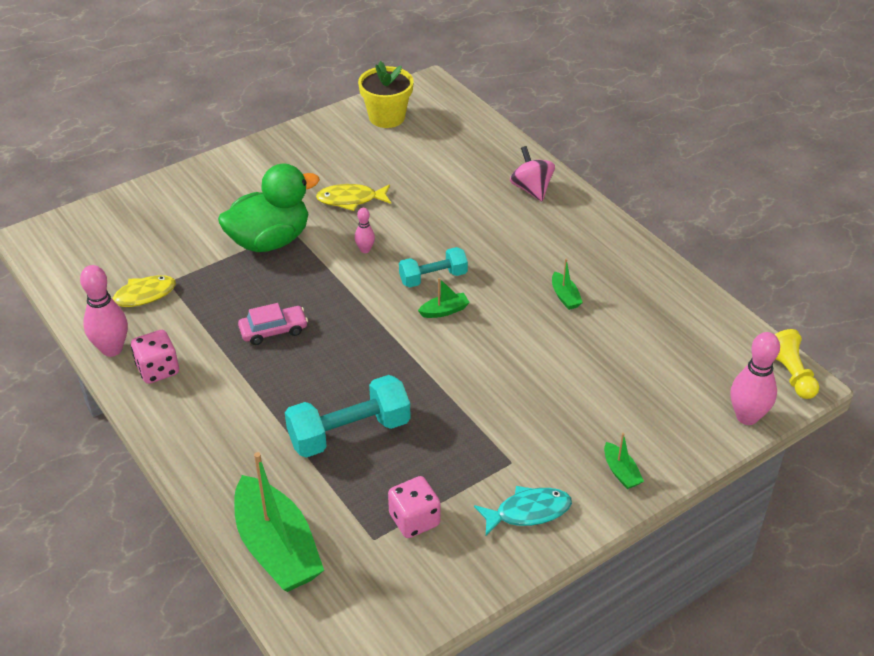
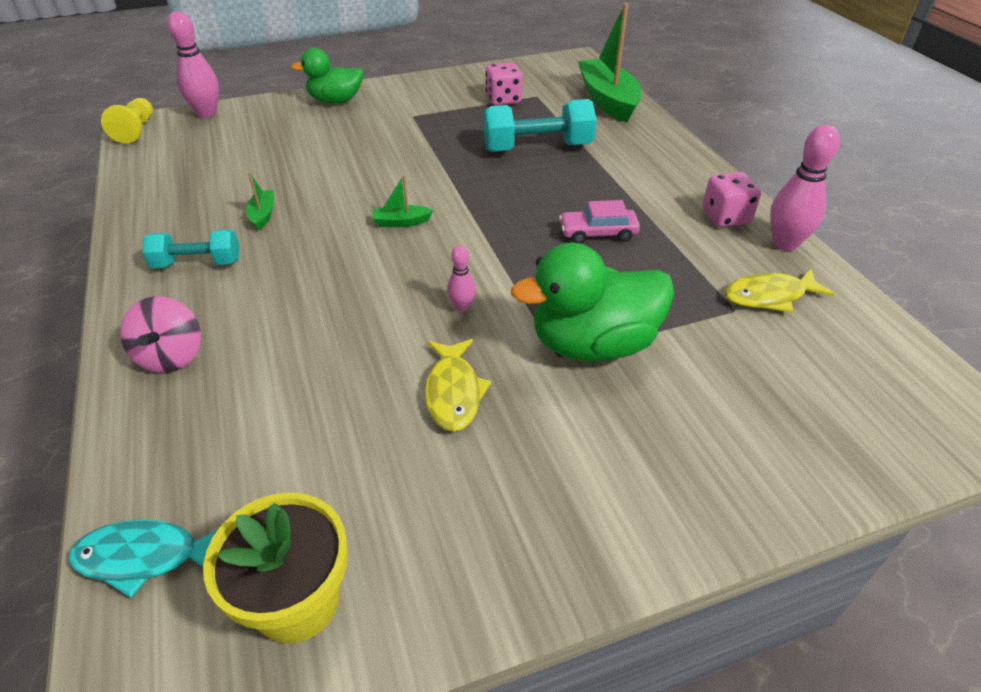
camera: 165 degrees left, 0 degrees up
yellow fish [316,184,391,211] -> yellow fish turned 75 degrees clockwise [425,339,491,432]
turquoise dumbbell [399,247,468,288] -> turquoise dumbbell moved to [142,229,239,268]
turquoise fish [474,486,572,536] -> turquoise fish moved to [68,519,218,598]
green boat [604,433,644,489] -> green duck [291,48,364,104]

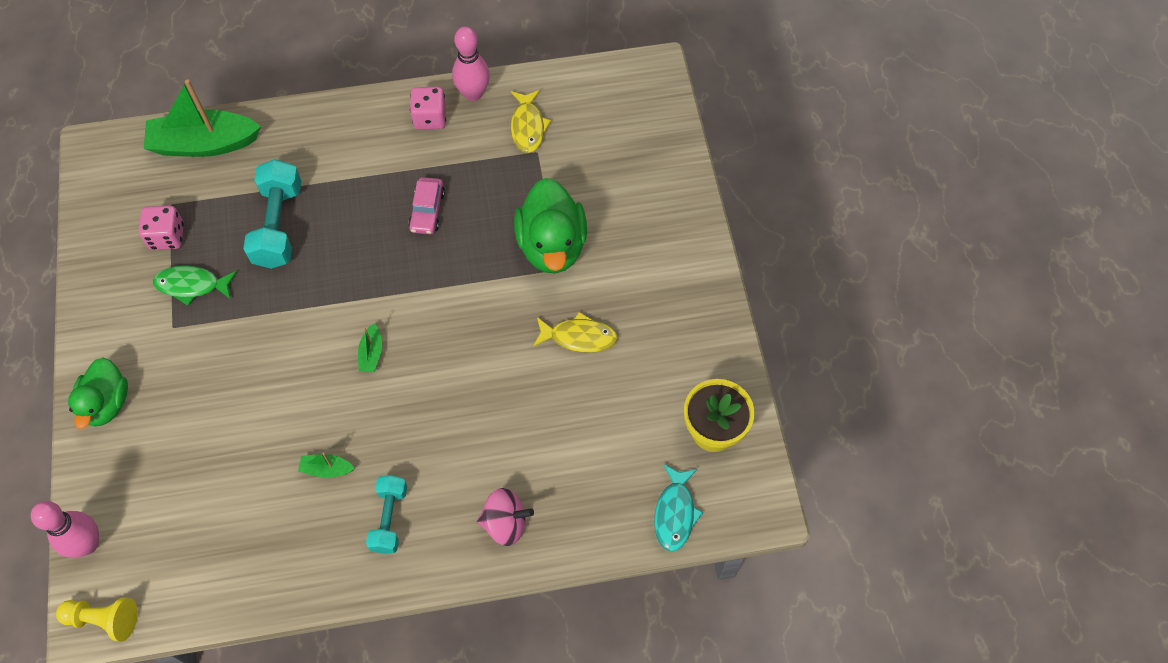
camera: 80 degrees left, 20 degrees up
pink bowling pin [447,245,476,312] -> none
none -> green fish [153,266,237,306]

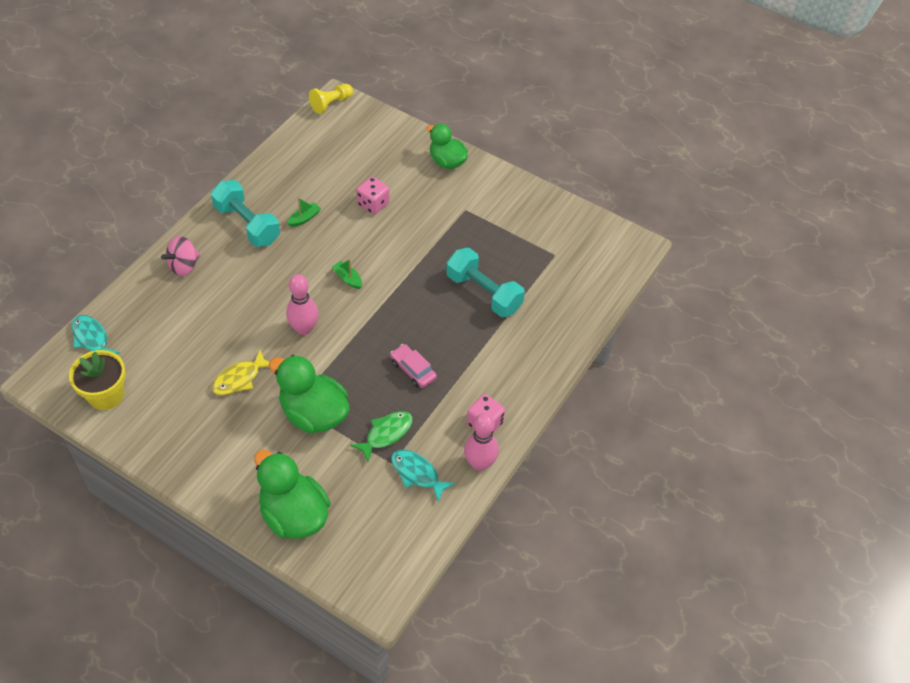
camera: 130 degrees right, 10 degrees down
pink bowling pin [31,501,99,558] -> pink bowling pin moved to [286,274,319,335]
pink dice [139,206,184,250] -> pink dice moved to [356,177,390,215]
green boat [144,79,261,157] -> none
green fish [153,266,237,306] -> green fish moved to [350,411,413,462]
turquoise dumbbell [366,475,407,554] -> turquoise dumbbell [211,180,280,247], size x1.58
yellow fish [511,90,551,153] -> turquoise fish [391,450,456,502]
none -> green duck [254,450,331,539]

